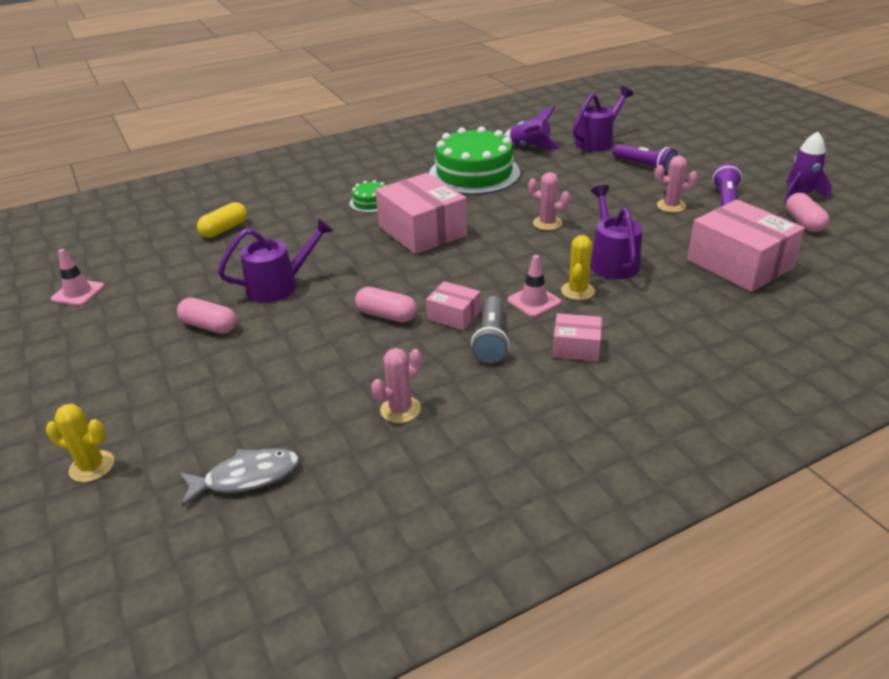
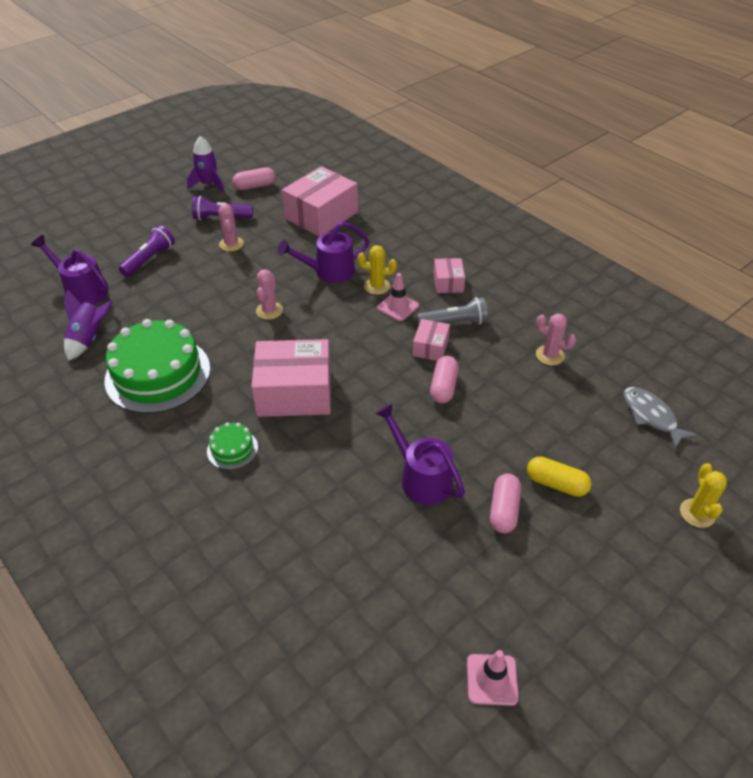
camera: 105 degrees left, 10 degrees up
yellow capsule [197,202,247,238] -> yellow capsule moved to [527,456,591,497]
pink box [375,173,467,254] -> pink box turned 45 degrees clockwise [251,339,331,417]

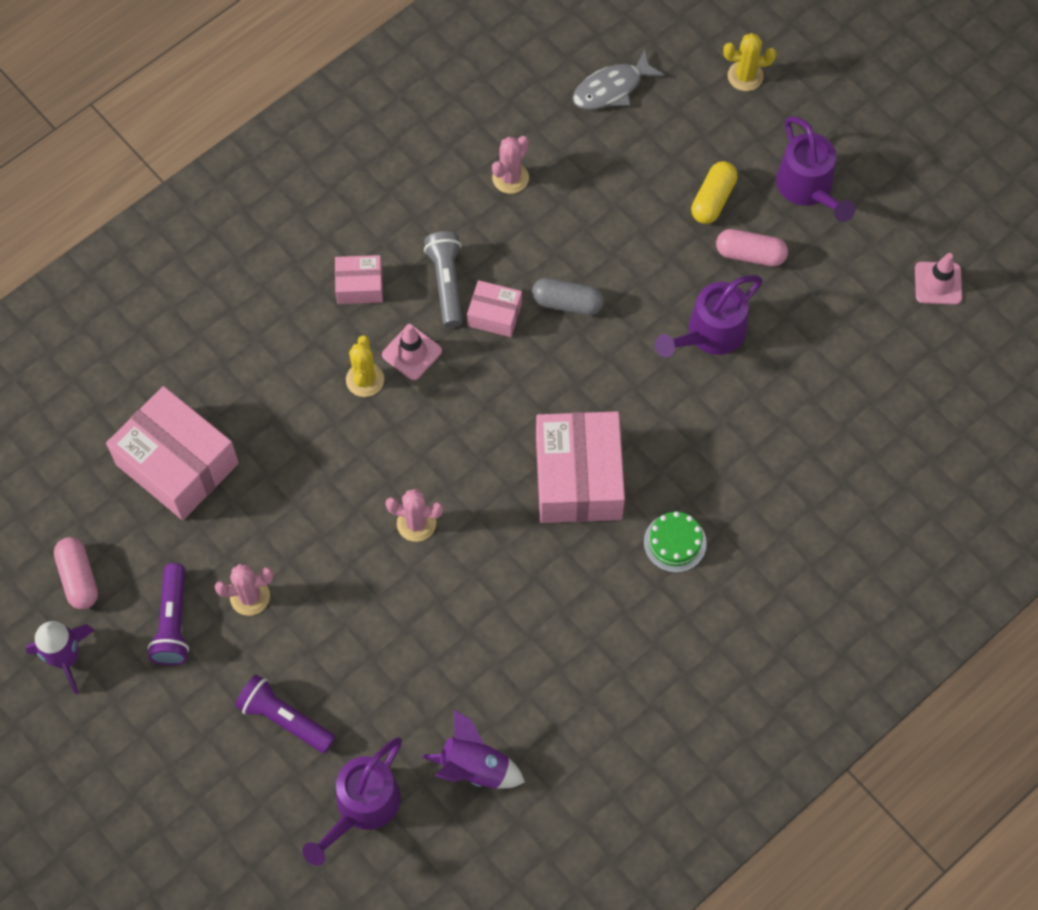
camera: 90 degrees left, 20 degrees up
green cake [104,319,210,414] -> none
purple watering can [277,221,370,283] -> purple watering can moved to [776,116,855,222]
pink capsule [430,356,459,403] -> grey capsule [532,278,604,315]

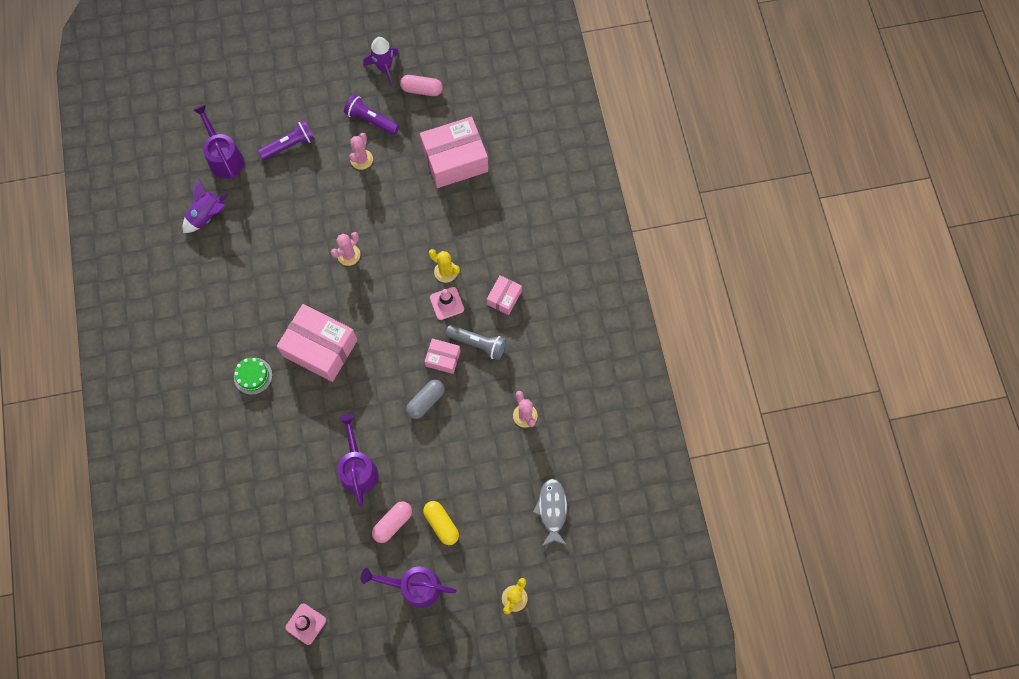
camera: 120 degrees right, 5 degrees up
pink box [467,280,522,337] -> pink box turned 60 degrees clockwise [425,338,460,374]

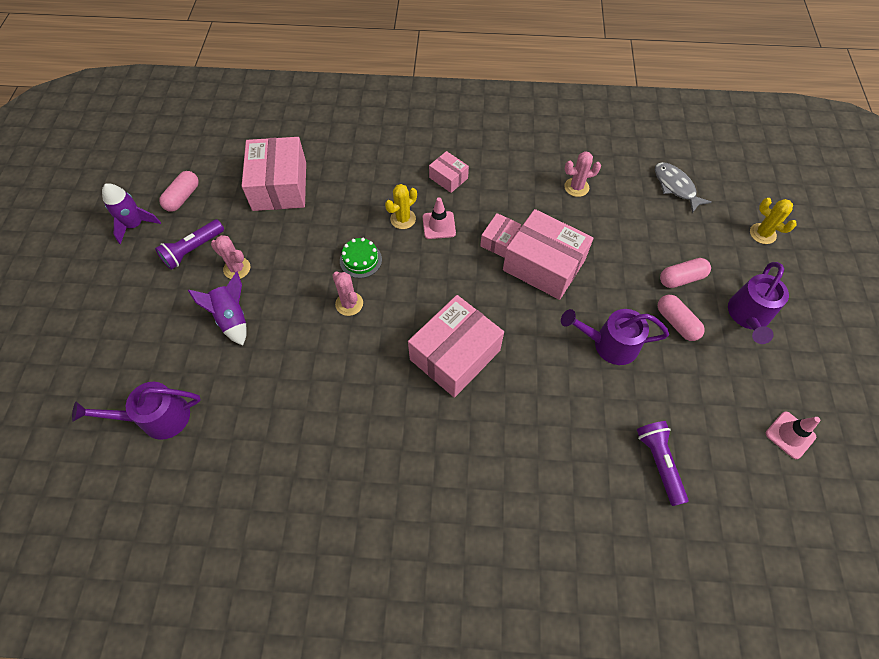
camera: 75 degrees left, 10 degrees down
purple rocket [183,178,228,233] -> purple rocket moved to [188,271,247,345]
green cake [234,358,272,395] -> green cake moved to [340,238,382,278]
purple flashlight [258,120,315,160] -> purple flashlight moved to [637,421,688,506]
grey capsule [406,380,445,419] -> pink box [503,209,594,300]
yellow capsule [423,501,459,545] -> pink capsule [660,258,711,288]
grey flashlight [445,325,506,360] -> none
grey fish [533,479,567,546] -> grey fish turned 45 degrees clockwise [655,162,712,213]

